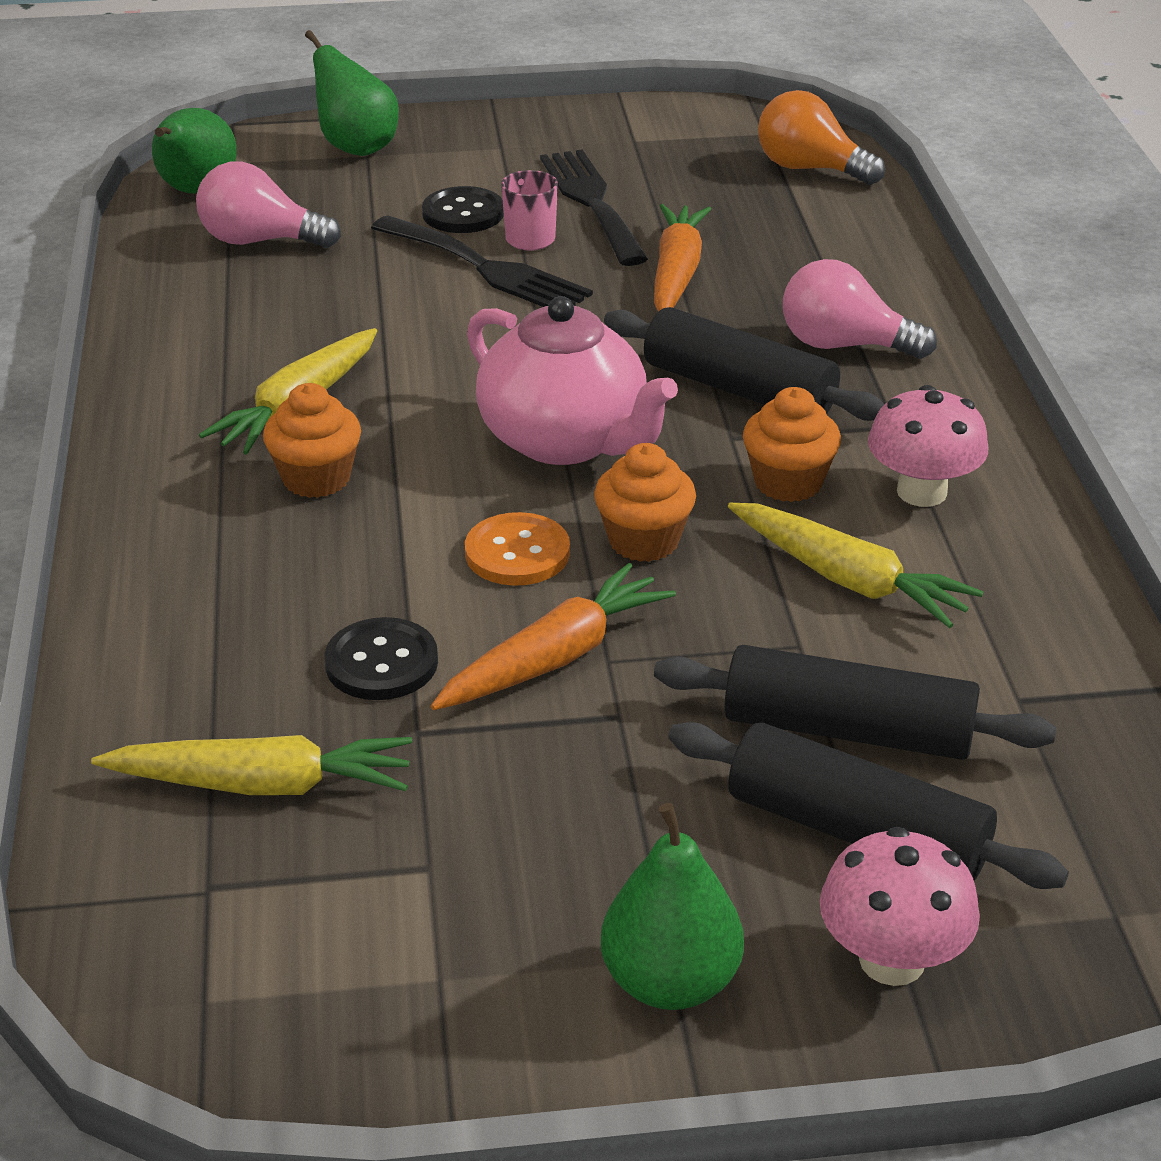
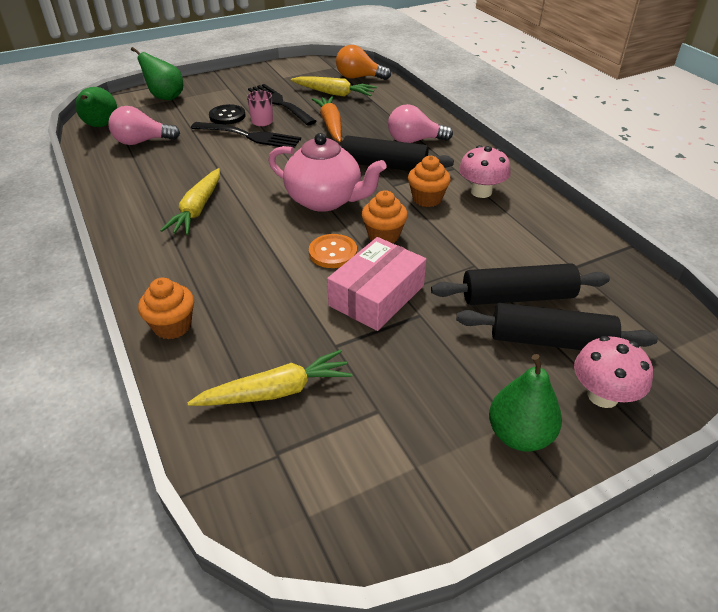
camera: 20 degrees left, 5 degrees up
orange cupcake [263,383,361,498] -> orange cupcake moved to [138,278,194,339]
black button [324,617,438,700] -> none
orange carrot [431,563,676,710] -> pink box [327,237,426,331]
yellow carrot [728,503,984,628] -> yellow carrot moved to [291,77,377,97]

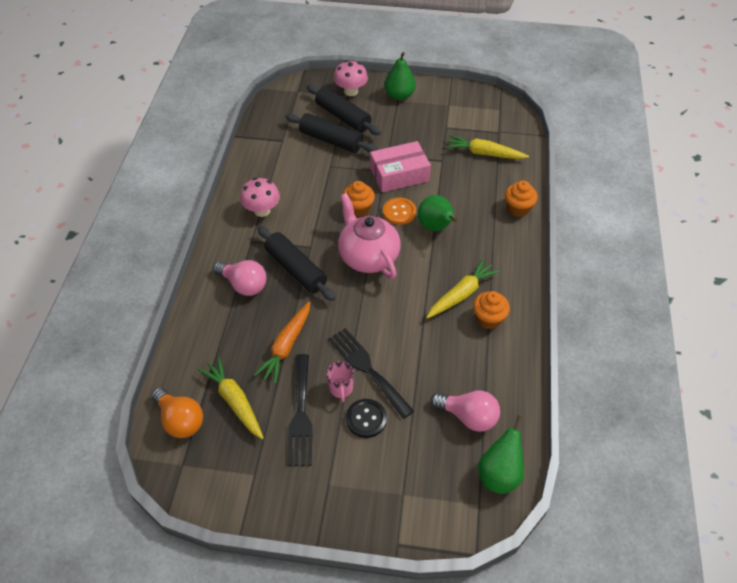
camera: 145 degrees left, 10 degrees up
green pear [131,47,183,100] -> green pear moved to [418,195,457,231]
orange cupcake [408,156,451,207] -> orange cupcake moved to [473,291,510,329]

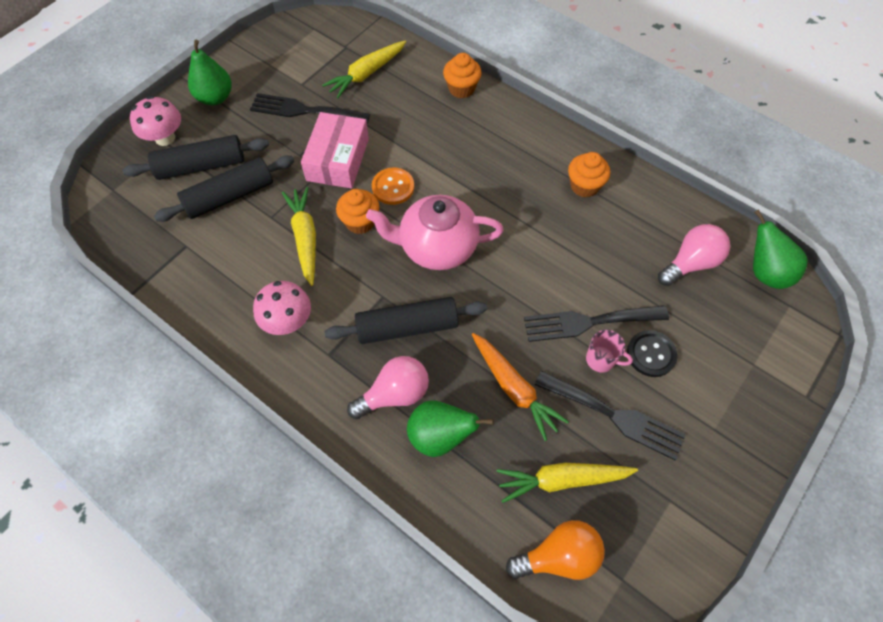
camera: 60 degrees left, 10 degrees up
green pear [418,195,457,231] -> green pear moved to [407,400,494,457]
yellow carrot [426,259,500,319] -> yellow carrot moved to [282,187,316,286]
none -> black fork [250,93,370,123]

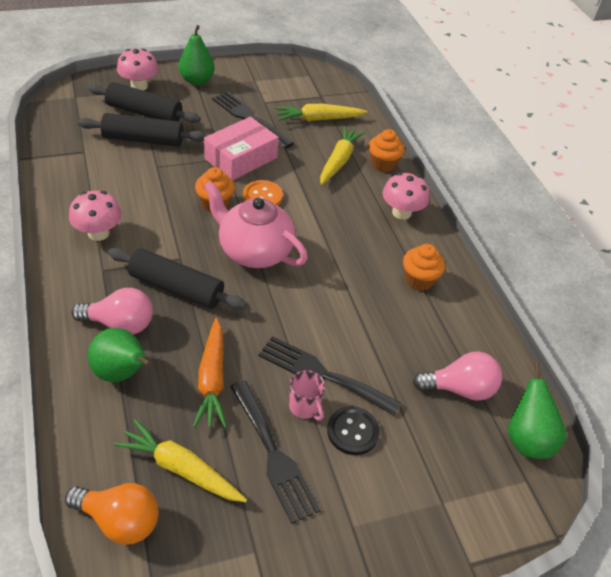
camera: 30 degrees right, 15 degrees down
yellow carrot [282,187,316,286] -> yellow carrot moved to [320,126,365,185]
none -> pink mushroom [383,173,429,220]

